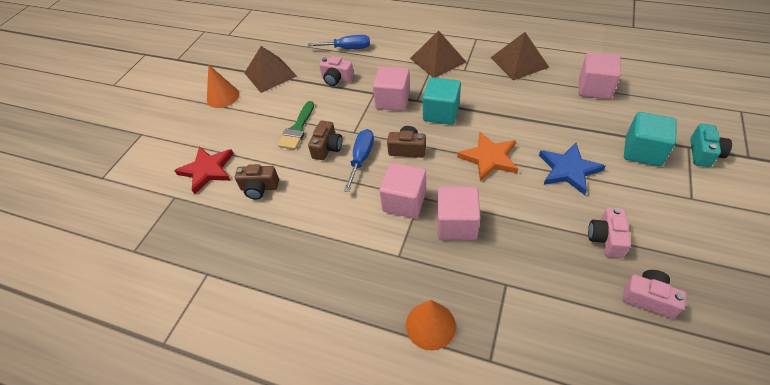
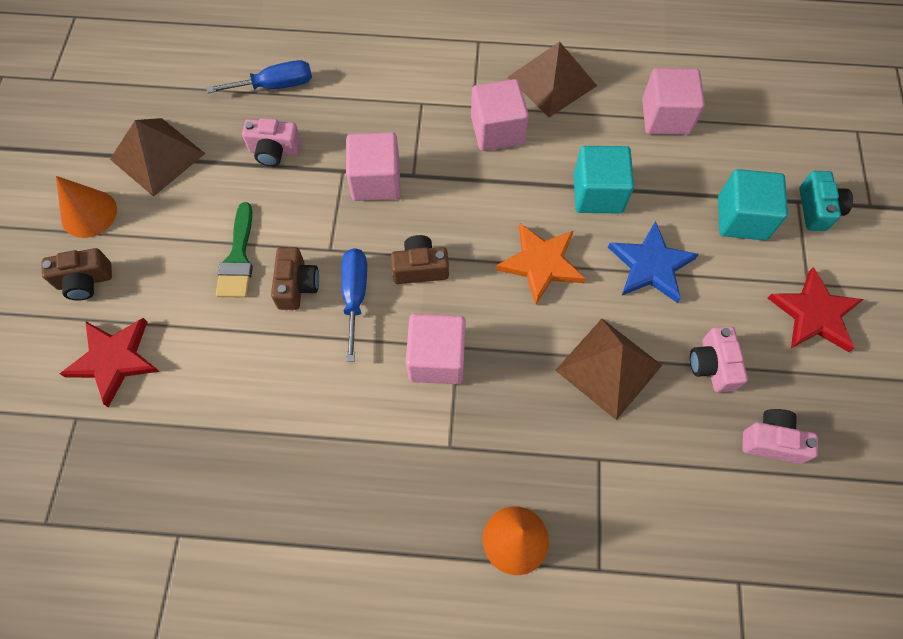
camera: 20 degrees left, 15 degrees up
brown camera [235,164,279,199] -> brown camera moved to [42,248,112,301]
brown pyramid [410,30,466,78] -> brown pyramid moved to [555,319,662,420]
turquoise cube [423,77,461,125] -> turquoise cube moved to [573,146,634,213]
pink cube [437,187,481,240] -> pink cube moved to [471,79,529,151]
none -> red star [768,267,864,352]

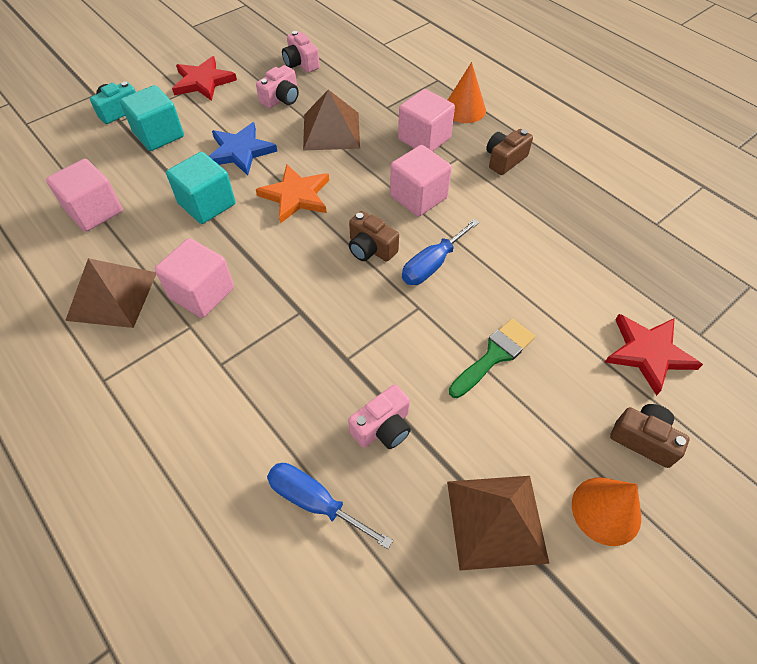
camera: 135 degrees left, 10 degrees down
pink camera [242,118,301,167] -> pink camera turned 90 degrees clockwise [348,384,411,449]
brown camera [271,247,319,310] -> brown camera moved to [486,129,533,175]
pink cube [346,132,400,201] -> pink cube moved to [398,89,455,152]

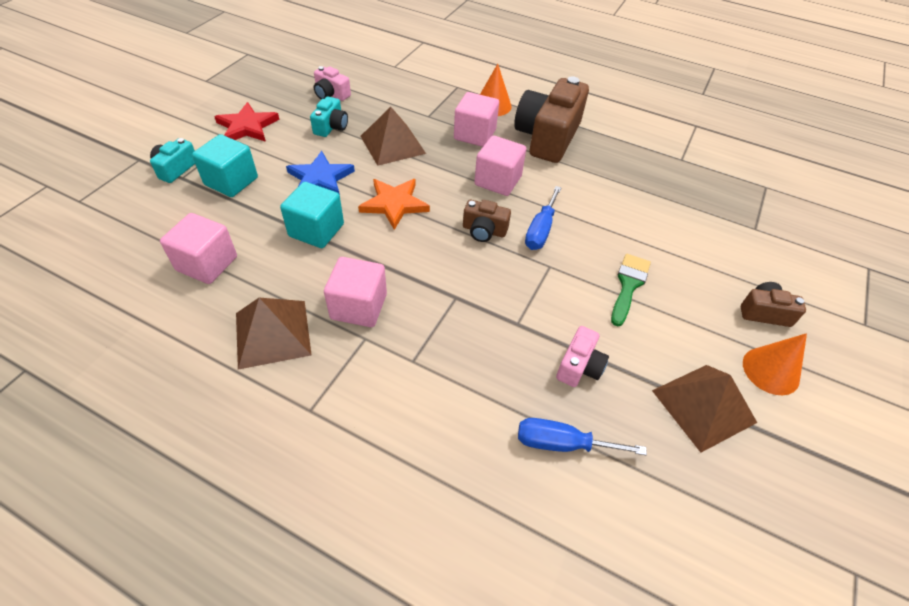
camera: 25 degrees left, 5 degrees down
pink camera [256,65,299,108] -> turquoise camera [310,97,348,137]
brown camera [486,129,533,175] -> brown camera [514,76,589,163], size x2.08
red star [605,314,703,396] -> none

